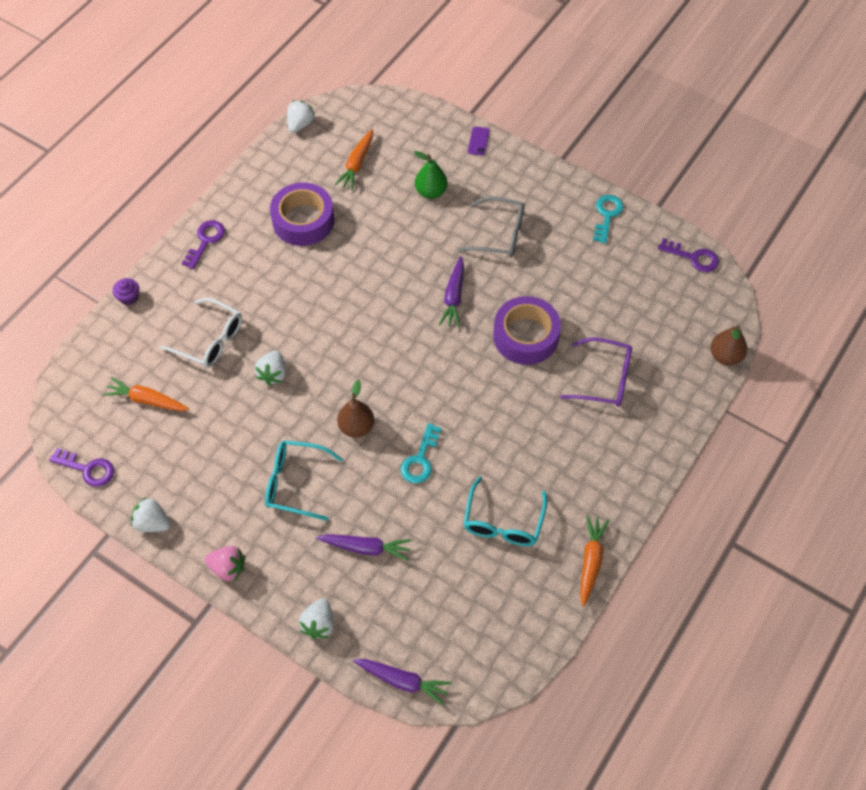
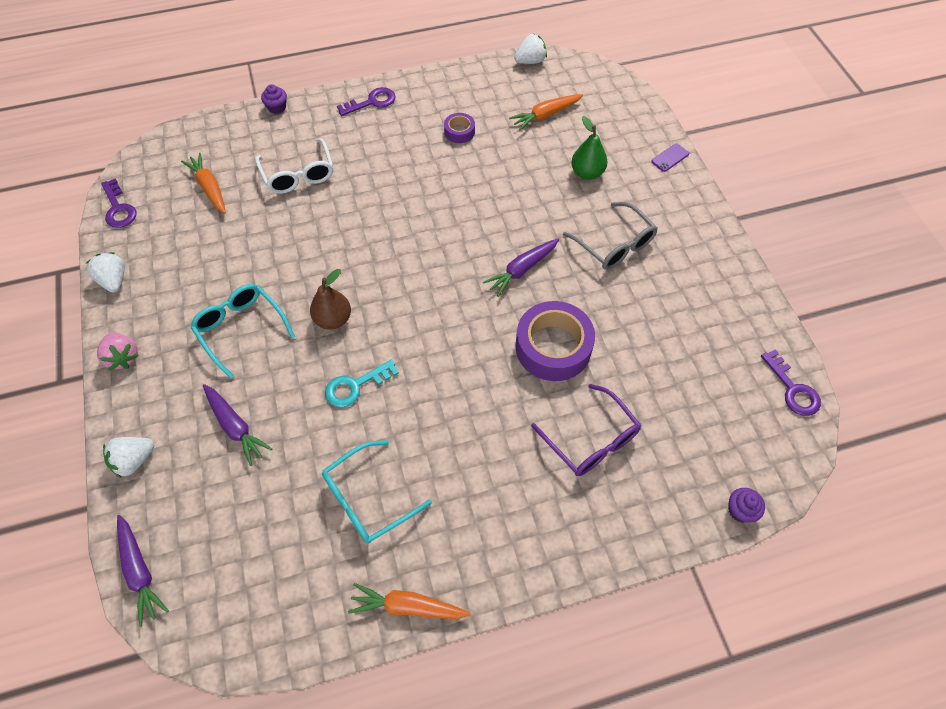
camera: 40 degrees right, 0 degrees up
white strawberry [255,351,286,386] -> none
purple tape [270,182,334,246] -> purple tape [444,113,475,143], size x0.49
orange carrot [580,515,609,606] -> orange carrot turned 135 degrees counterclockwise [348,583,471,619]
turquoise key [593,195,624,244] -> none
brown pear [711,325,747,365] -> purple cupcake [728,488,765,523]

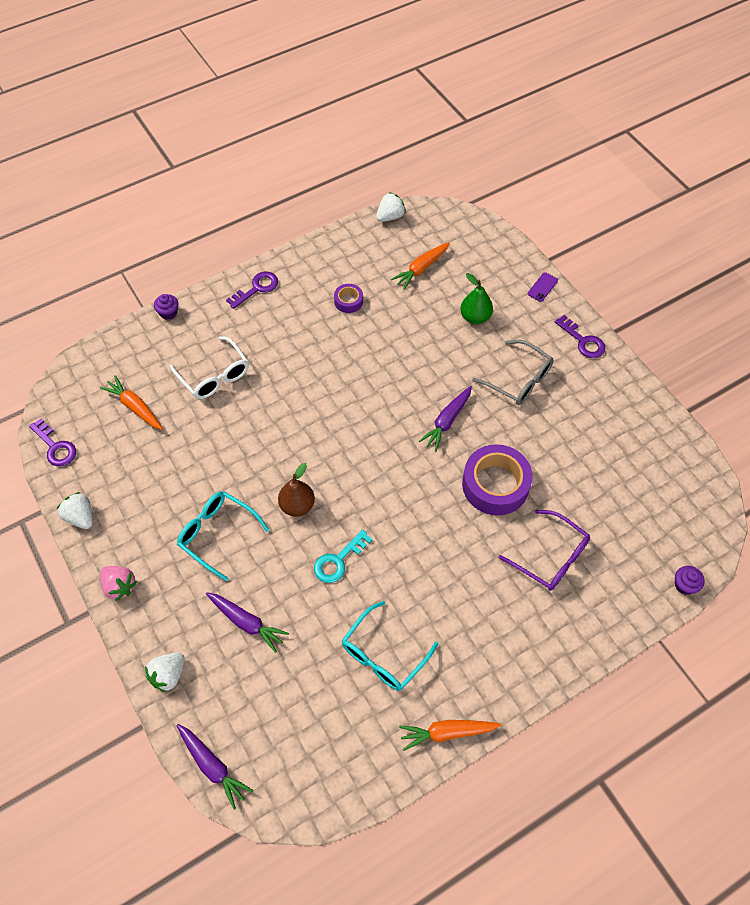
camera: 15 degrees left, 0 degrees up
purple key [761,349,821,416] -> purple key moved to [555,315,605,358]

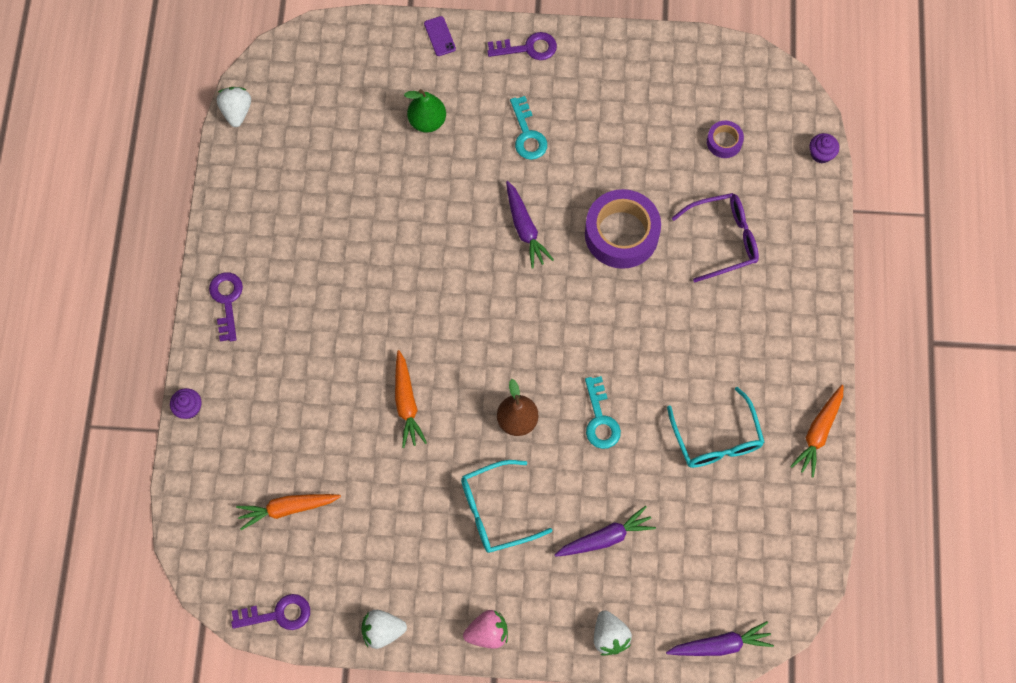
camera: 55 degrees left, 10 degrees up
white glasses [170,336,249,399] -> none
purple tape [334,284,363,313] -> purple tape moved to [707,121,744,158]
orange carrot [391,242,450,290] -> orange carrot moved to [395,350,427,448]
grey glasses [472,340,554,405] -> turquoise key [510,96,547,160]

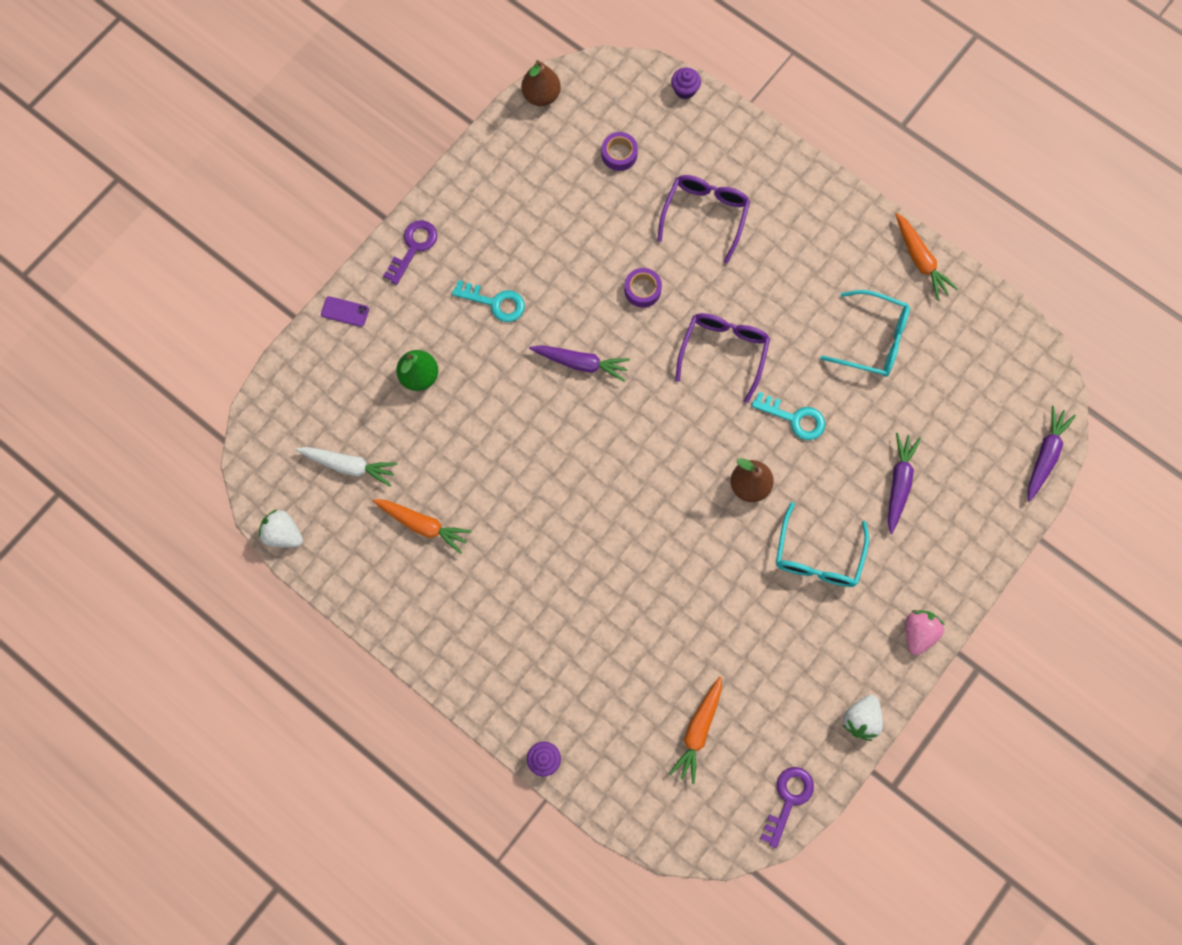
camera: 55 degrees left, 5 degrees up
purple key [209,272,243,342] -> none
orange carrot [395,350,427,448] -> orange carrot moved to [372,499,472,554]
purple tape [585,189,661,269] -> purple tape [624,268,662,308], size x0.49
white strawberry [594,610,632,655] -> none
none -> white carrot [295,447,398,487]
none -> brown pear [521,60,561,106]
none -> purple glasses [675,313,770,403]

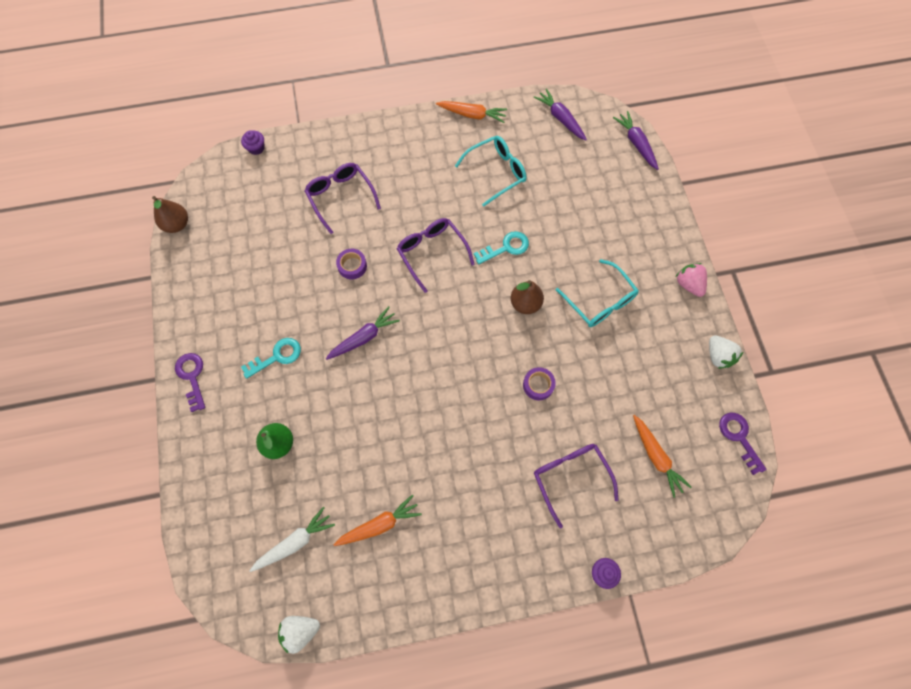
camera: 50 degrees left, 5 degrees down
purple phone [321,296,369,327] -> none
purple tape [602,132,638,171] -> purple tape moved to [523,367,556,400]
purple carrot [888,433,921,534] -> purple carrot moved to [534,88,587,140]
none -> purple glasses [534,444,619,528]

